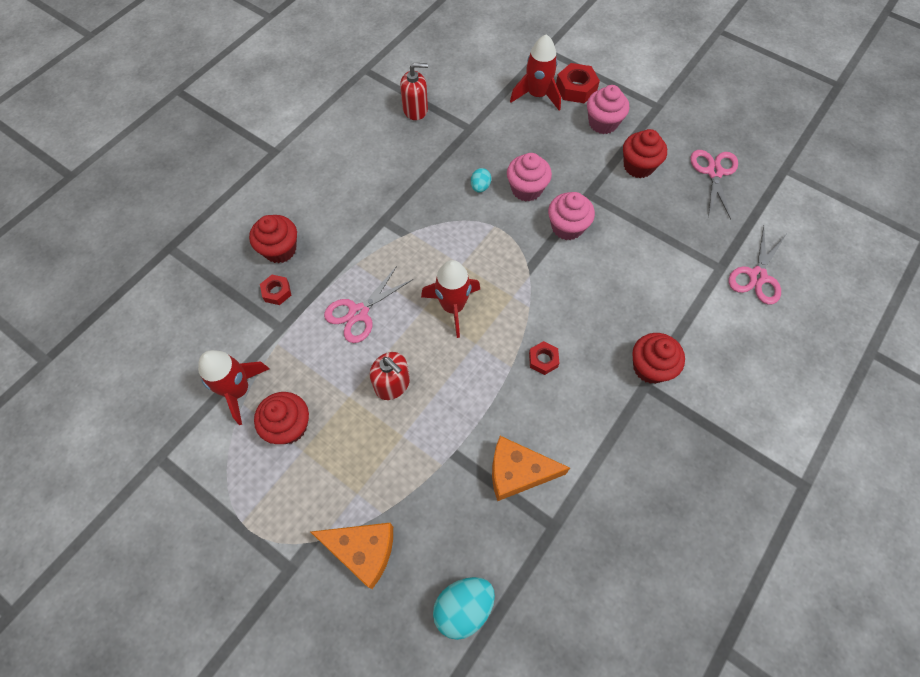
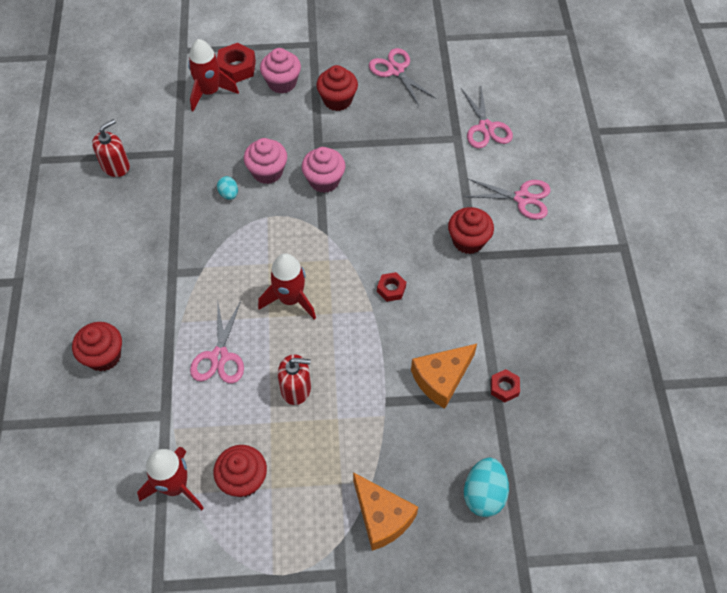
camera: 40 degrees left, 5 degrees down
red nut [260,275,291,305] -> red nut moved to [491,369,520,402]
orange cheese [311,523,393,589] -> orange cheese turned 75 degrees clockwise [353,472,418,551]
none -> pink scissors [464,178,551,220]

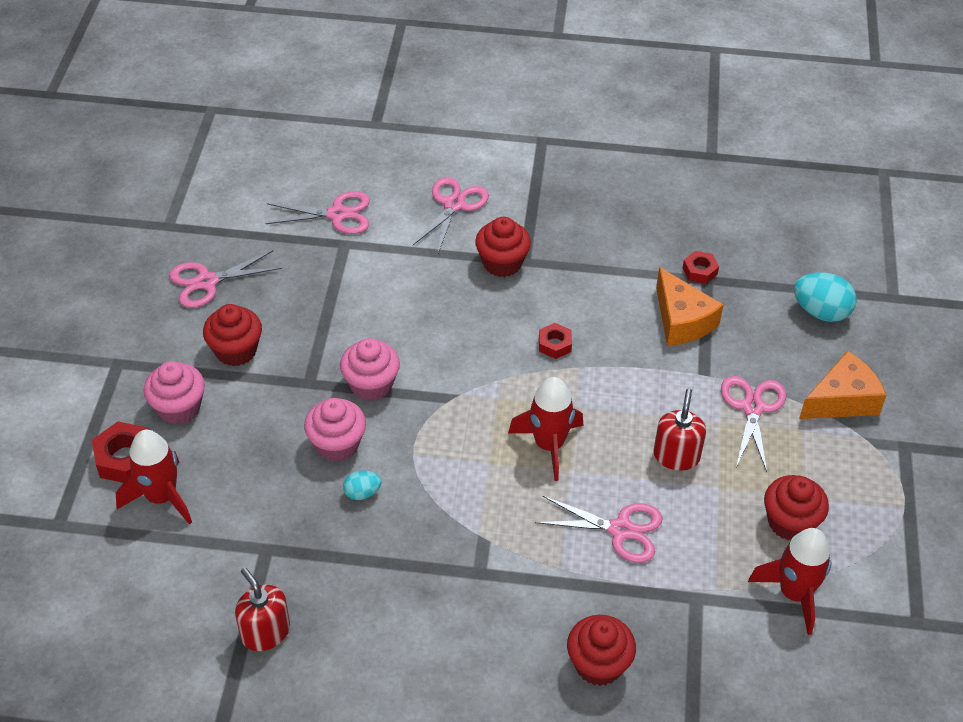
camera: 80 degrees left, 10 degrees down
none -> pink scissors [721,376,786,472]

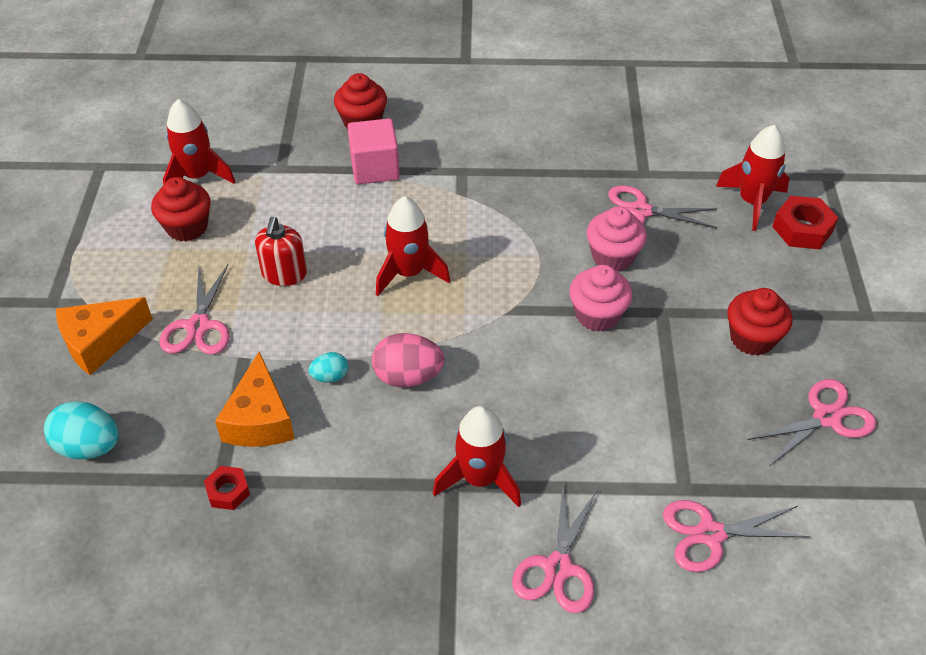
camera: 175 degrees right, 0 degrees up
pink cupcake [143,361,205,425] -> none
red soap dispenser [235,568,290,651] -> none
turquoise egg [343,470,381,500] -> turquoise egg moved to [308,352,348,383]
red cupcake [475,217,531,277] -> red rocket [433,406,521,507]
pink scissors [535,496,663,563] -> pink scissors moved to [608,185,717,228]
red nut [539,323,572,359] -> pink egg [372,333,444,387]
orange cheese [656,267,724,346] -> orange cheese turned 150 degrees counterclockwise [215,352,295,447]
none -> pink cube [348,119,400,184]

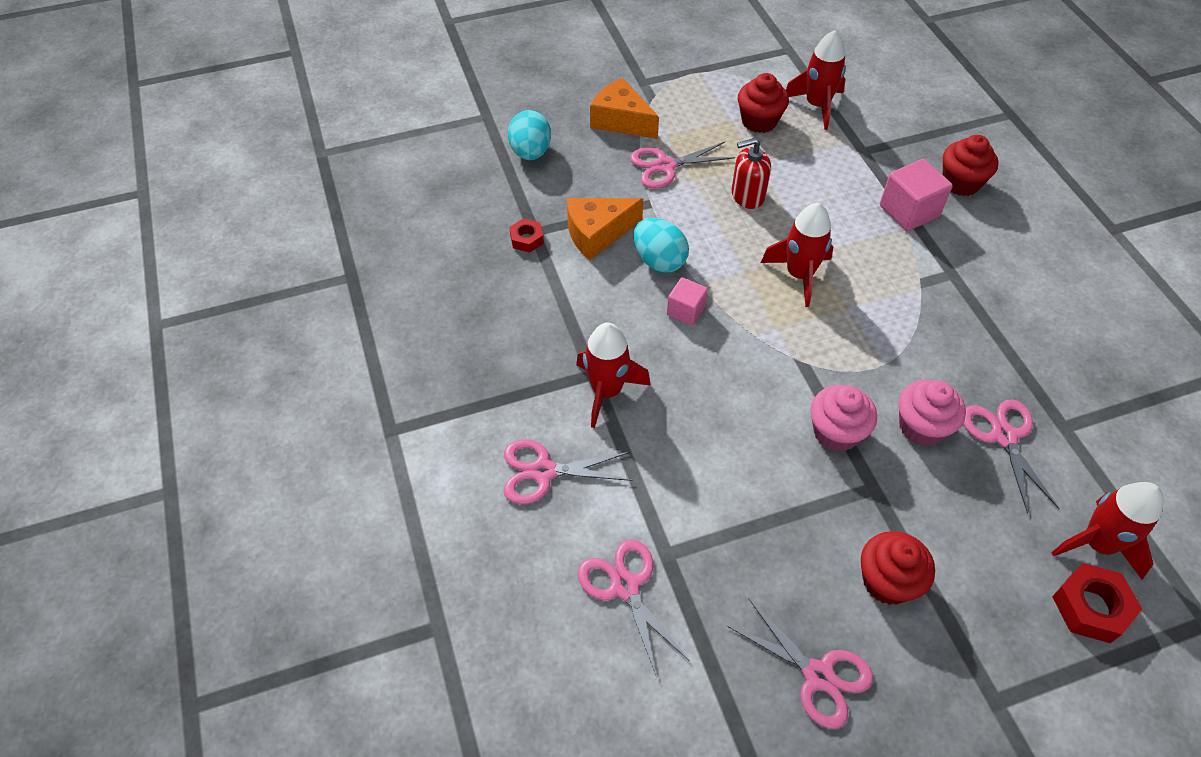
camera: 70 degrees right, 5 degrees up
turquoise egg [308,352,348,383] -> turquoise egg [634,218,689,273], size x1.80
pink egg [372,333,444,387] -> pink cube [667,277,708,326]

